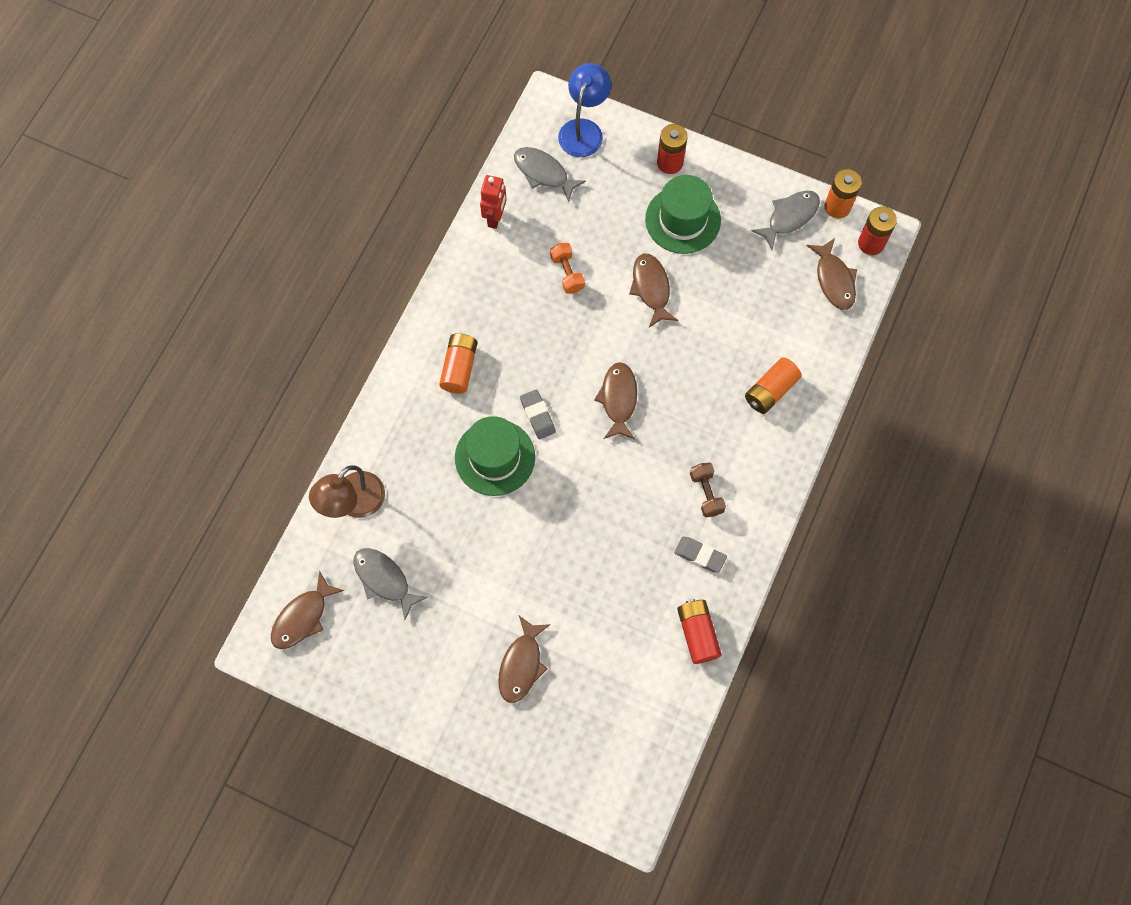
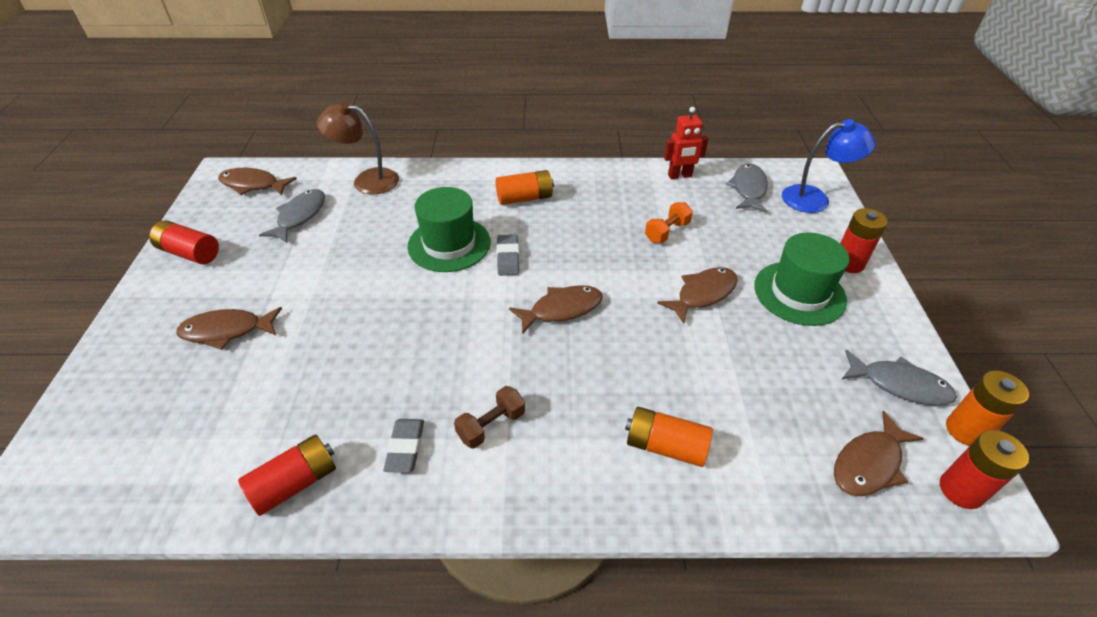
camera: 65 degrees right, 25 degrees down
grey eraser [520,389,556,439] -> grey eraser turned 45 degrees counterclockwise [496,234,519,276]
none -> red battery [149,220,219,264]

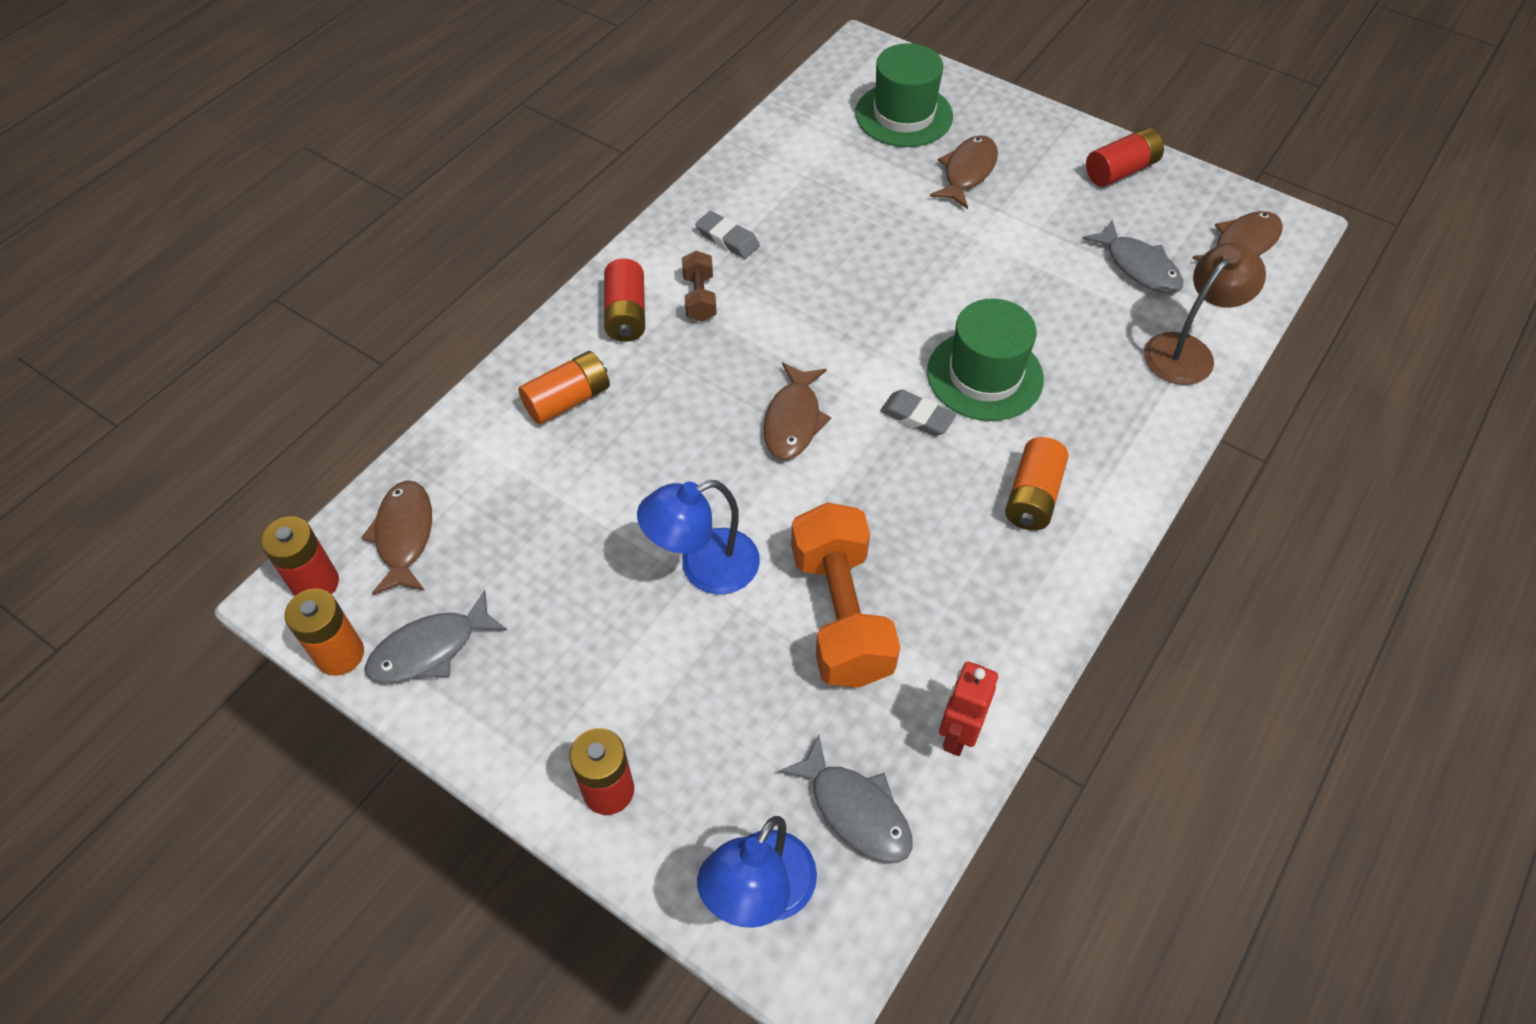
camera: 125 degrees right, 10 degrees up
red battery [238,434,336,516] -> red battery moved to [604,258,645,342]
orange dumbbell [645,202,693,243] -> orange dumbbell [791,502,900,688], size x2.03
brown fish [657,267,738,324] -> blue lamp [637,480,760,594]
green hat [754,233,850,326] -> green hat moved to [855,43,953,147]

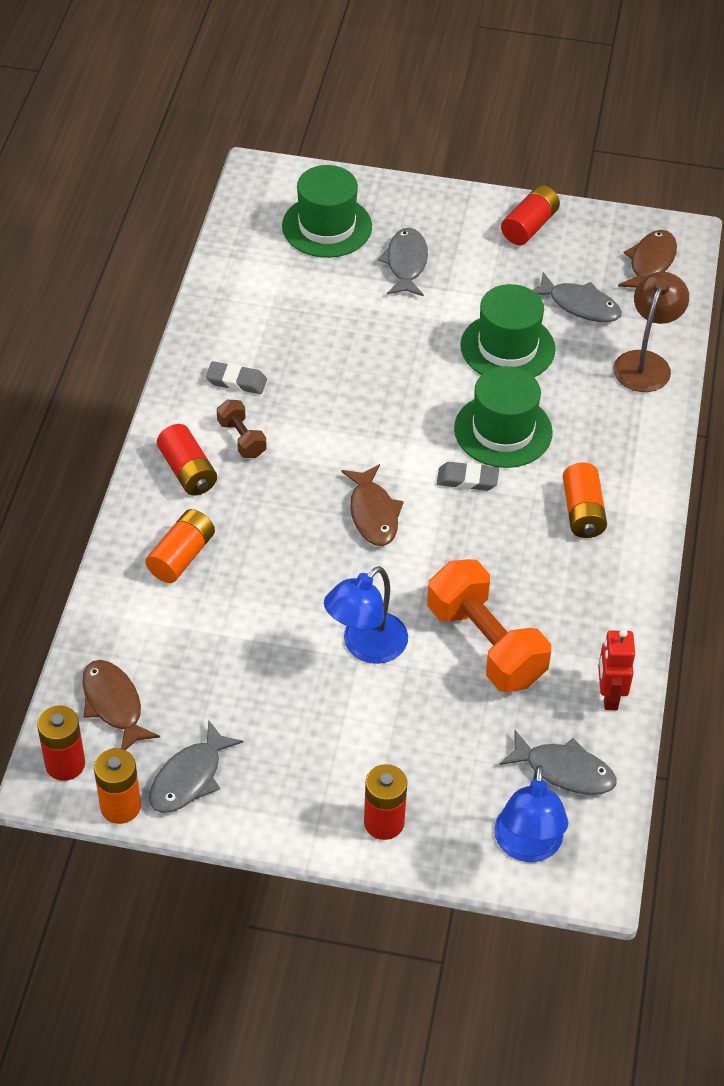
camera: 25 degrees left, 5 degrees down
brown fish [930,136,998,209] -> grey fish [378,228,428,296]
none -> green hat [460,284,555,377]

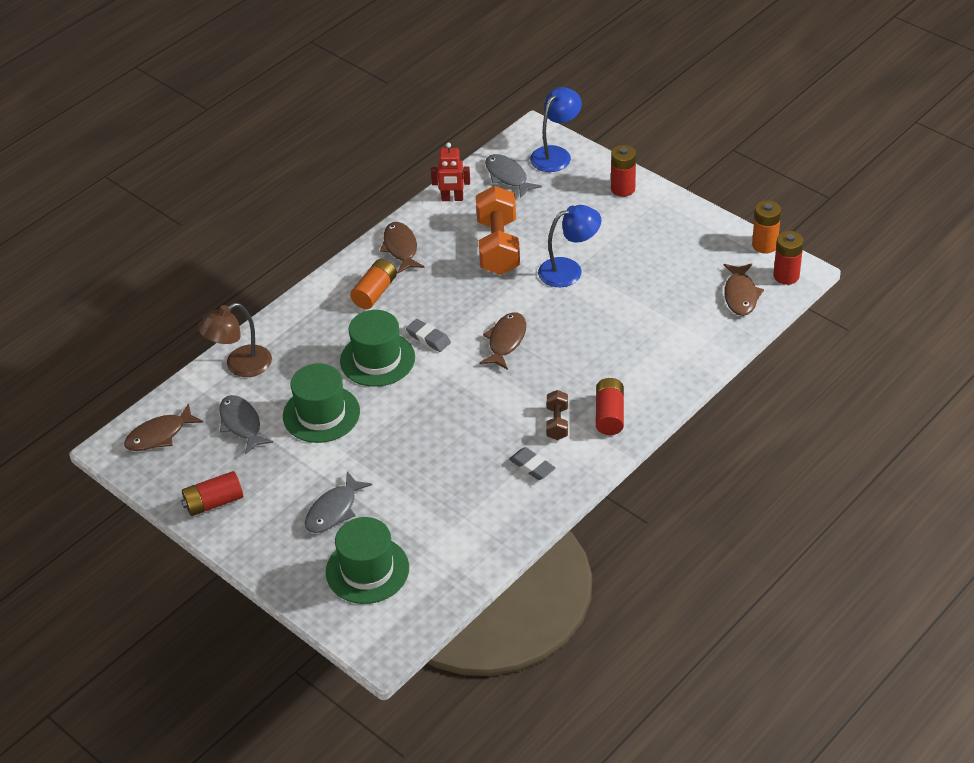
camera: 145 degrees left, 5 degrees down
orange battery [145,509,215,583] -> none
grey fish [149,720,244,813] -> none
red robot [598,629,635,710] -> red robot turned 60 degrees clockwise [431,143,470,201]
none -> brown fish [380,222,425,274]

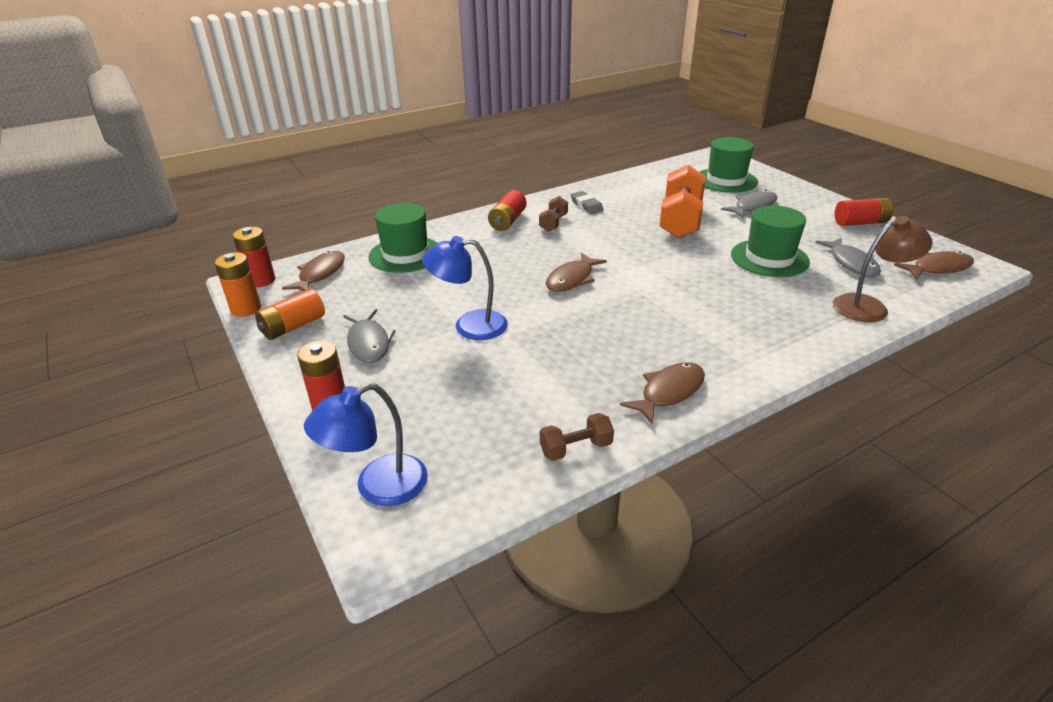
camera: 165 degrees left, 10 degrees down
green hat [340,310,415,387] -> green hat moved to [368,203,437,273]
orange battery [350,259,397,309] -> orange battery moved to [255,289,325,340]
brown fish [380,222,425,274] -> brown fish turned 135 degrees counterclockwise [620,362,705,424]
grey eraser [406,319,451,352] -> none
red robot [431,143,470,201] -> brown dumbbell [540,413,614,461]
orange dumbbell [476,186,520,275] -> orange dumbbell moved to [659,165,706,238]
grey fish [485,154,542,198] -> grey fish moved to [343,309,395,363]

